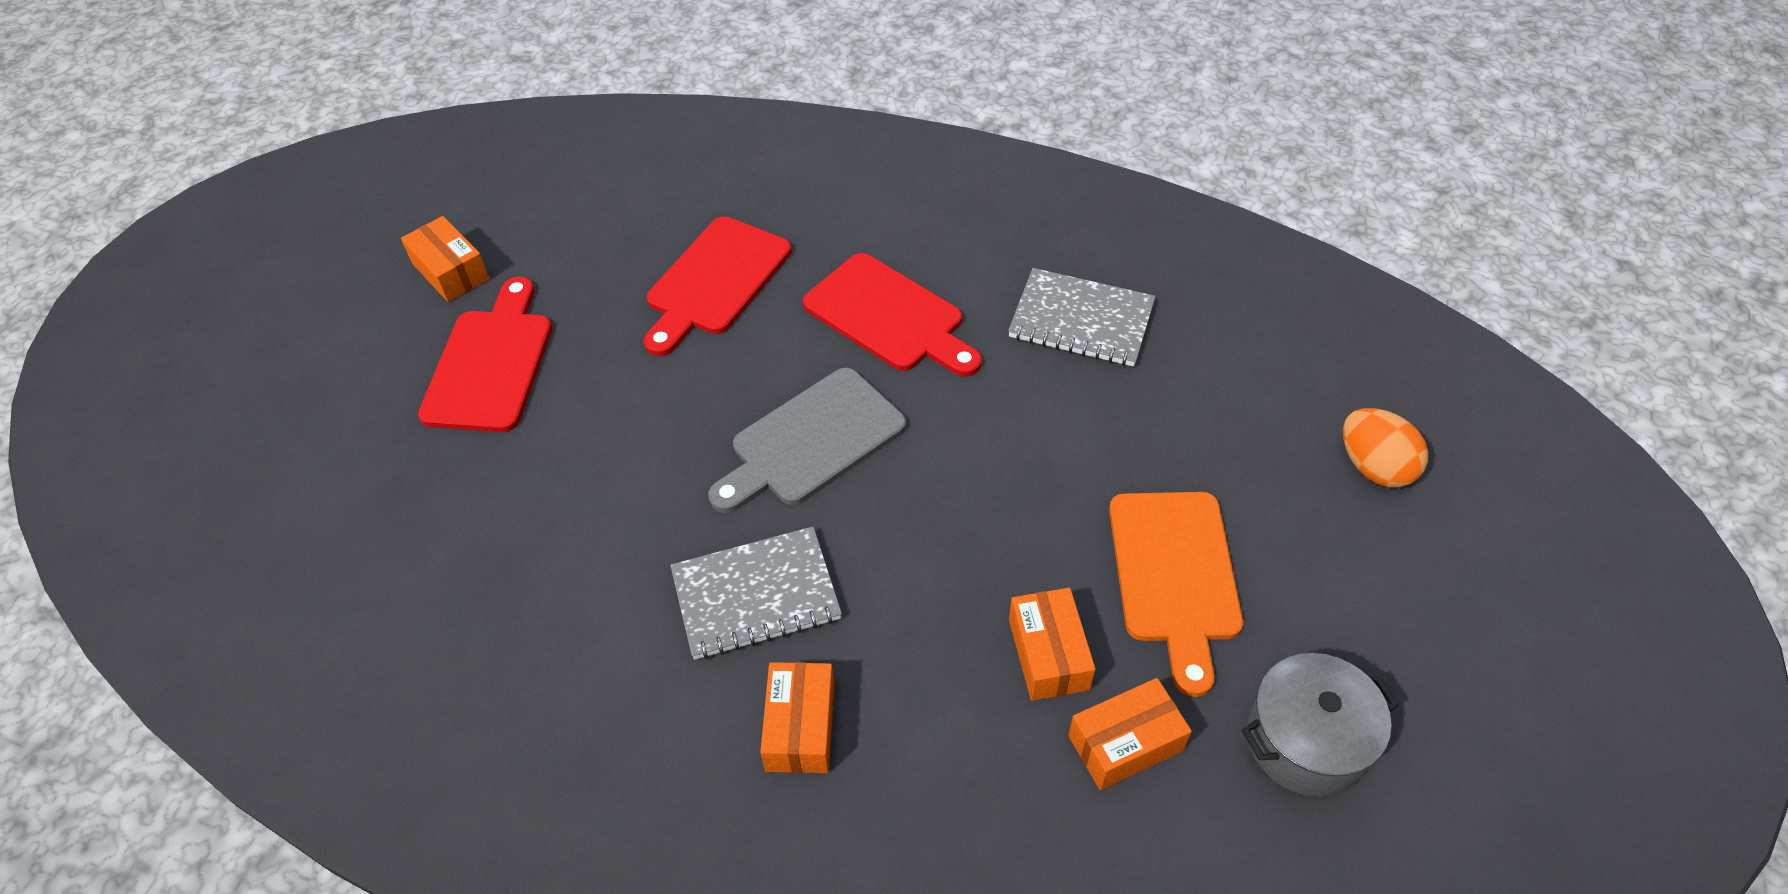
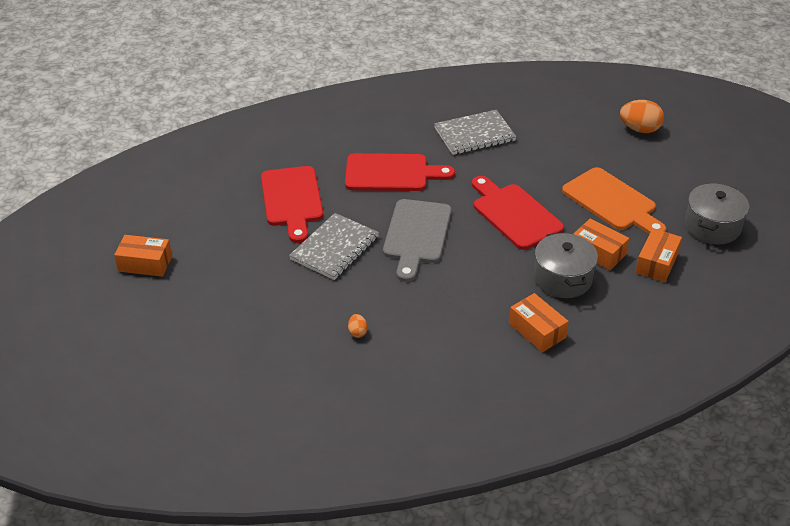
camera: 40 degrees left, 10 degrees down
red cutting board [418,277,552,432] -> red cutting board moved to [472,176,564,250]
grey notebook [670,527,842,660] -> grey notebook moved to [289,213,379,280]
none -> orange egg [348,314,368,338]
none -> grey pot [534,232,598,298]

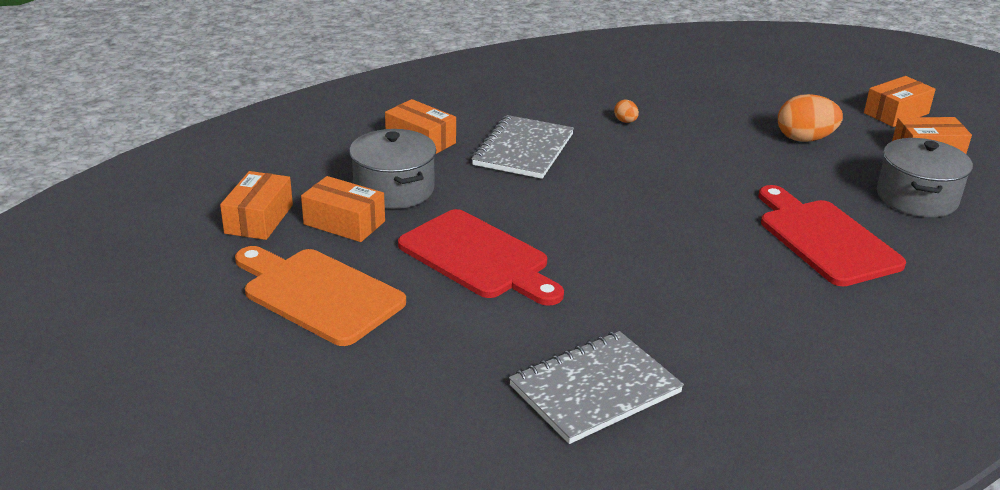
camera: 165 degrees right, 10 degrees down
grey notebook [289,213,379,280] -> grey notebook moved to [472,115,574,179]
red cutting board [345,153,455,191] -> none
grey cutting board [383,199,452,282] -> none
orange egg [620,100,664,133] -> orange egg moved to [778,94,843,142]
grey pot [685,184,749,244] -> grey pot moved to [877,138,973,217]
none -> orange box [864,76,936,127]

